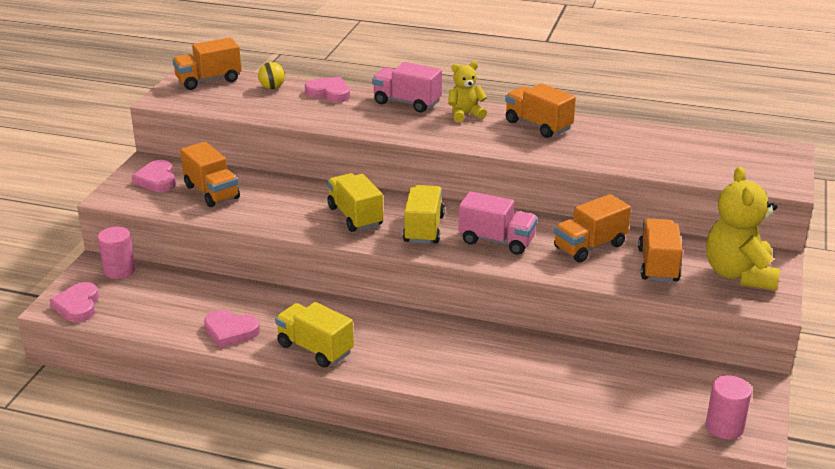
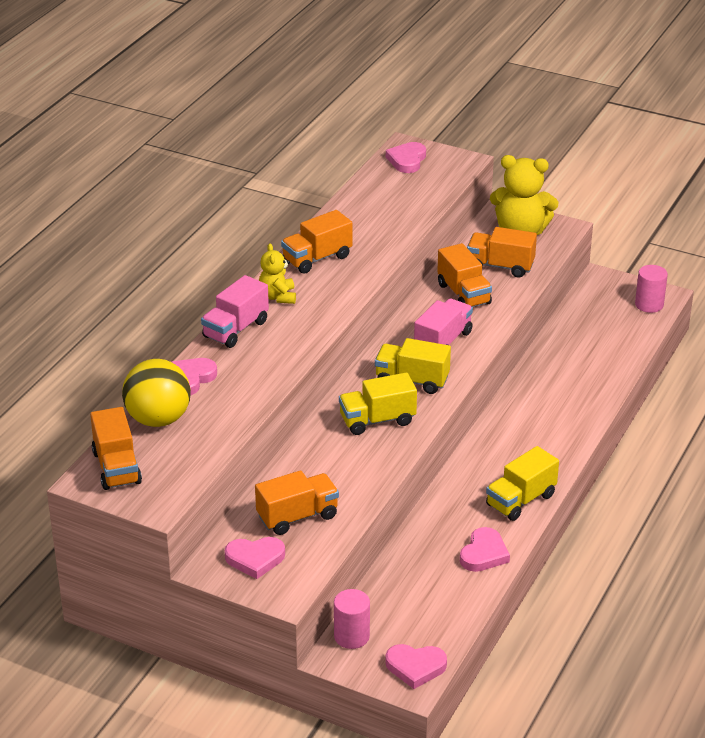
camera: 80 degrees left, 5 degrees up
yellow ball [258,62,285,89] -> yellow ball [122,359,191,427], size x2.10
none -> pink heart [386,142,426,173]

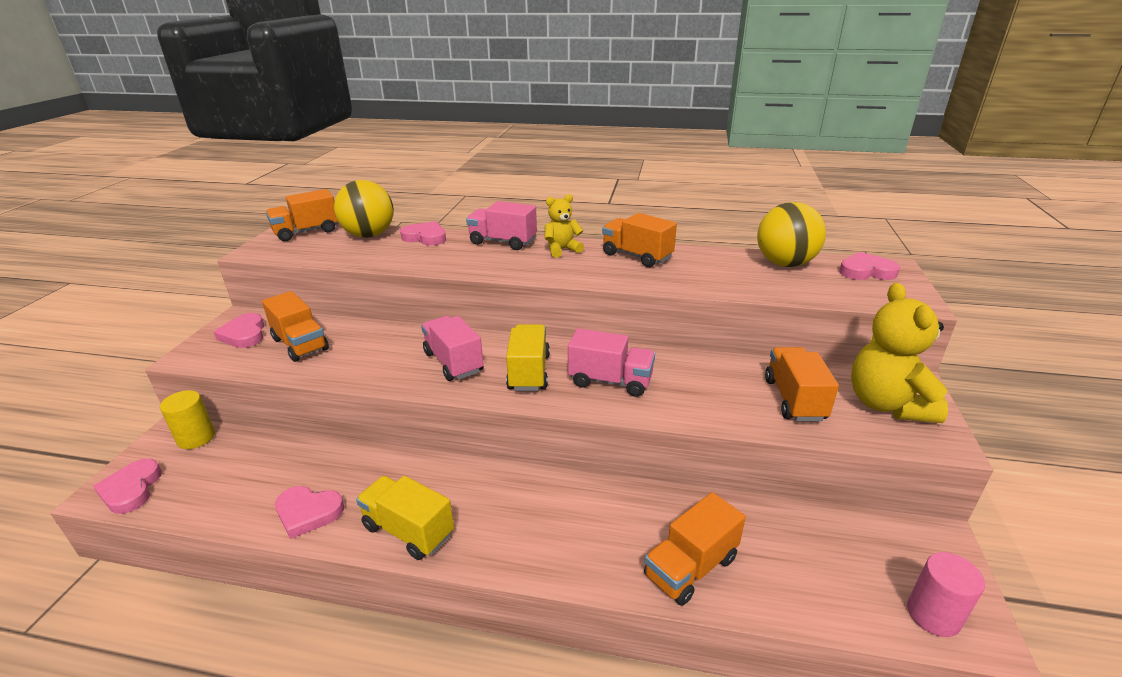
camera: 75 degrees right, 5 degrees down
pink cylinder [334,589,370,649] -> yellow cylinder [160,390,215,449]
yellow truck [339,373,417,435] -> pink truck [421,316,484,381]
orange truck [437,243,492,307] -> orange truck moved to [644,492,746,606]
none -> yellow ball [757,202,826,267]

